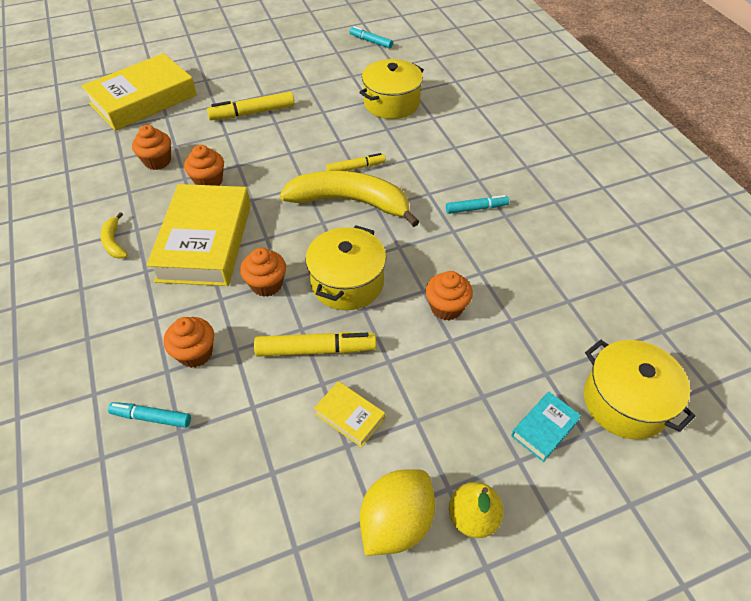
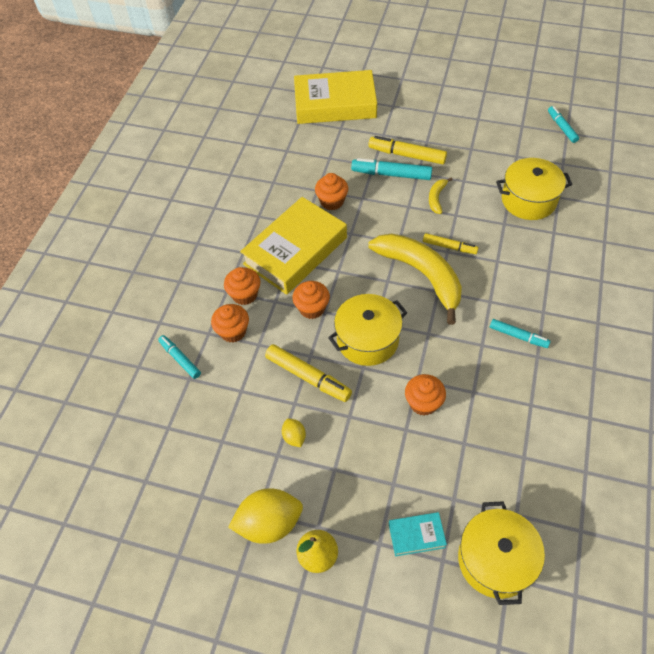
camera: 40 degrees right, 5 degrees up
yellow banana [100,212,128,259] -> yellow banana moved to [429,177,453,214]
orange cupcake [132,125,171,170] -> orange cupcake moved to [224,267,260,305]
yellow book [314,381,385,448] -> yellow lemon [282,418,306,447]
none -> turquoise marker [351,158,432,180]

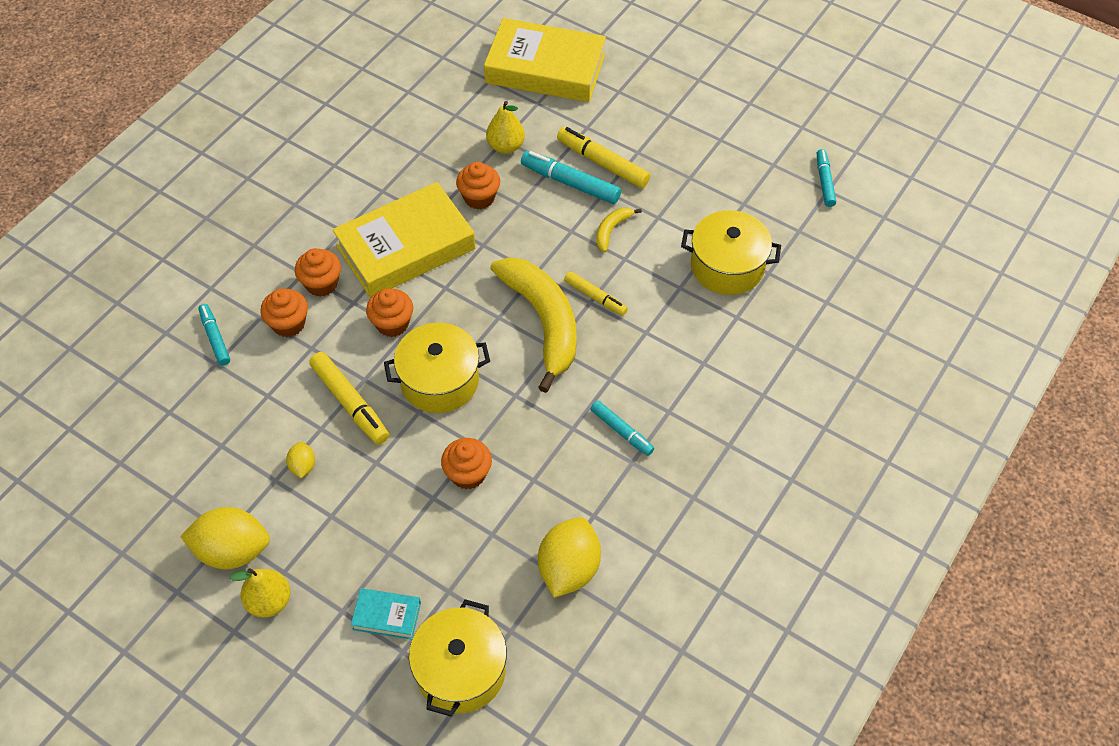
camera: 15 degrees right, 0 degrees up
none -> yellow pear [486,101,525,154]
none -> yellow lemon [538,517,601,598]

